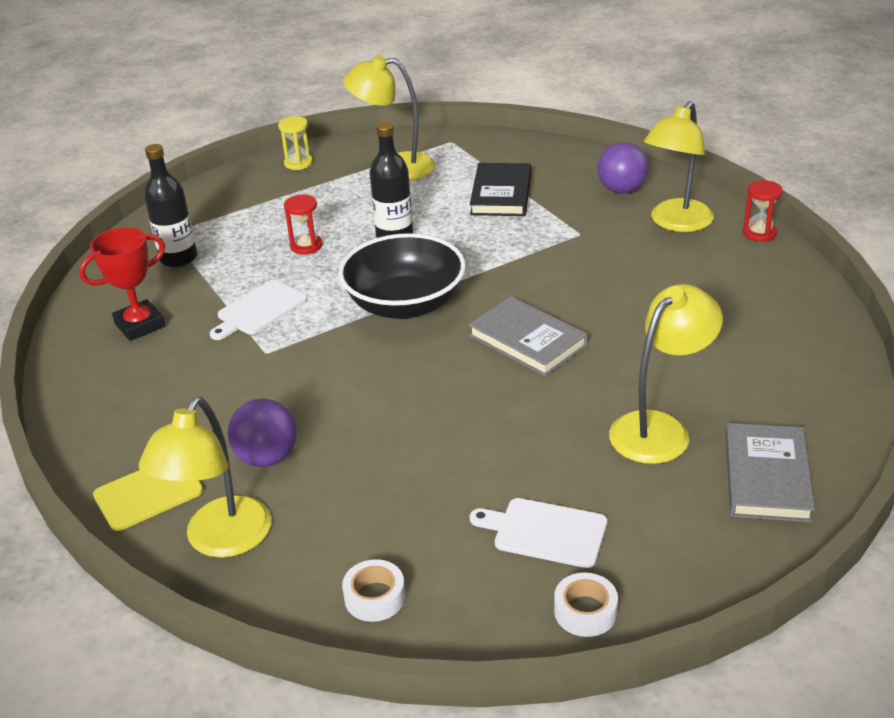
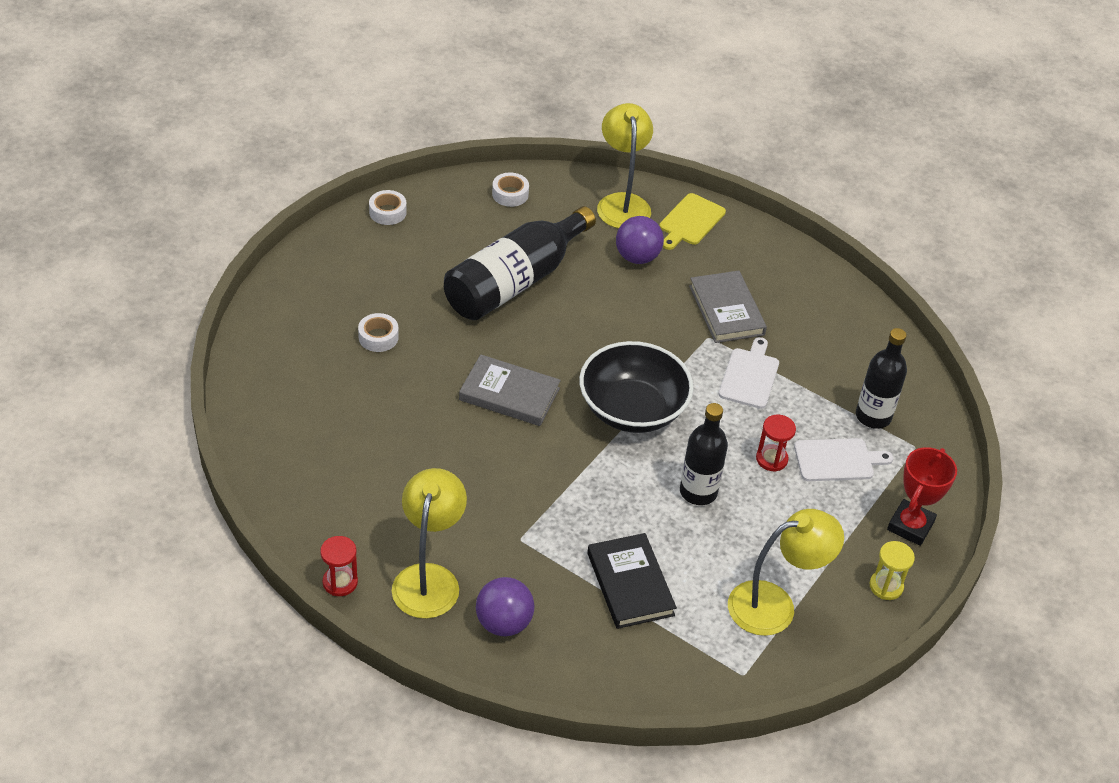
camera: 150 degrees right, 10 degrees up
red trophy [79,227,165,341] -> red trophy moved to [887,447,957,546]
white cutting board [470,498,607,568] -> white cutting board moved to [794,438,893,481]
yellow lamp [609,284,723,464] -> white tape [358,313,399,352]
grey book [725,423,815,522] -> grey book moved to [689,271,767,343]
none -> black bottle [444,206,596,320]

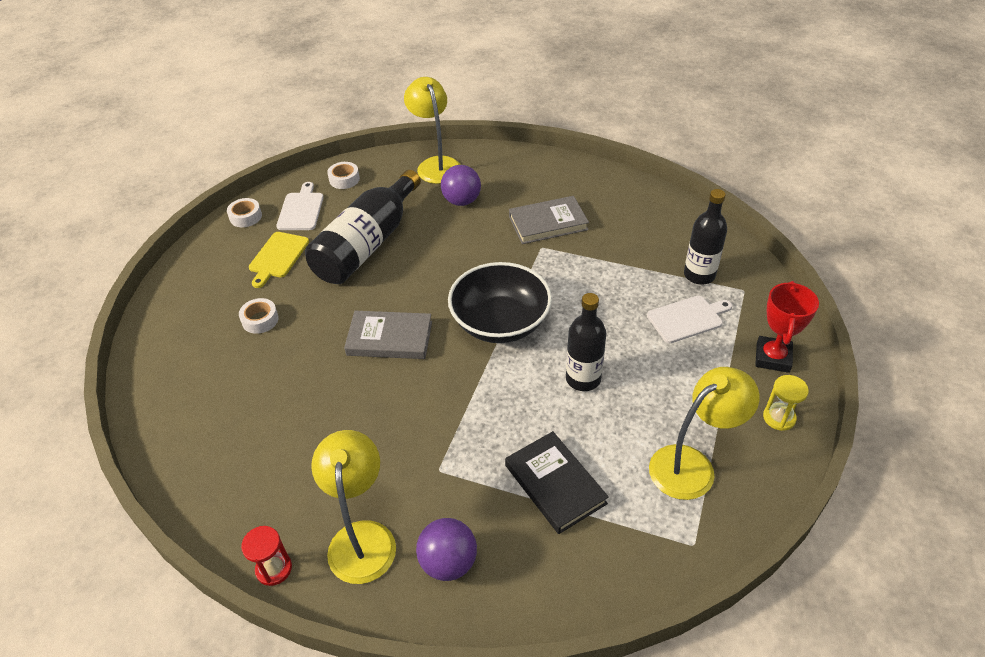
camera: 10 degrees left, 0 degrees up
yellow cutting board [659,193,726,250] -> yellow cutting board moved to [249,232,309,288]
grey book [689,271,767,343] -> grey book turned 75 degrees counterclockwise [509,196,589,244]
white cutting board [719,337,779,409] -> white cutting board moved to [276,182,324,230]
red hourglass [756,414,796,472] -> none

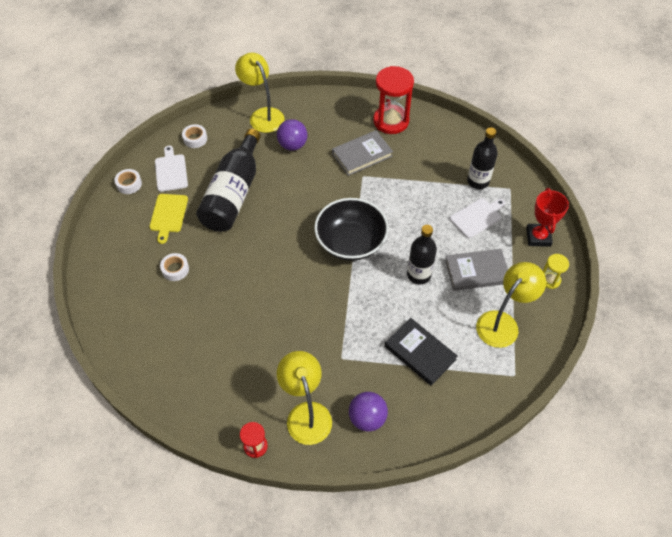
camera: 15 degrees left, 10 degrees up
grey book [344,311,432,359] -> grey book moved to [445,249,508,291]
none -> red hourglass [373,66,414,134]

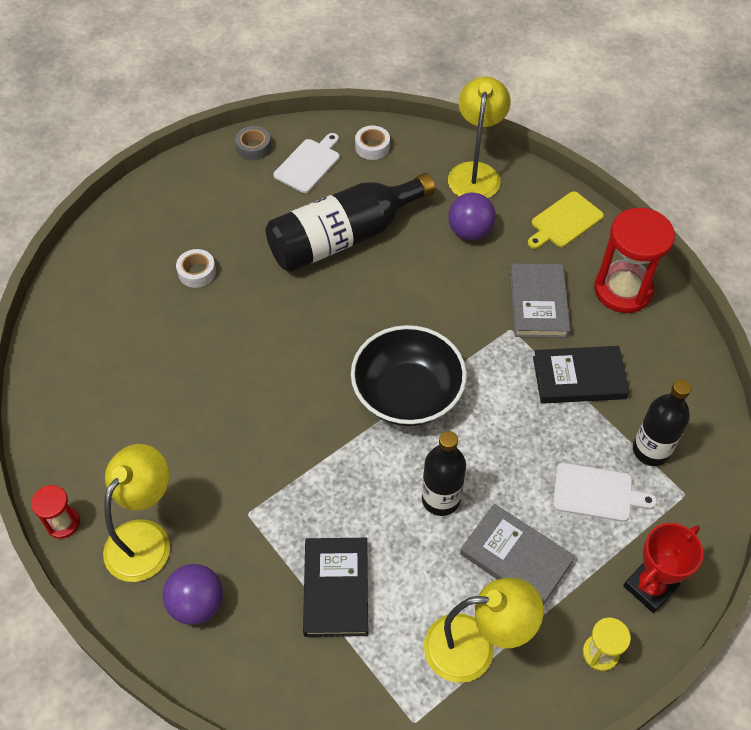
camera: 45 degrees right, 0 degrees up
white tape [115,169,142,194] -> grey tape [235,126,271,160]
yellow cutting board [150,194,188,244] -> yellow cutting board moved to [528,191,604,249]
grey book [332,130,393,176] -> grey book turned 75 degrees clockwise [510,263,570,338]
none -> black book [533,346,630,404]

